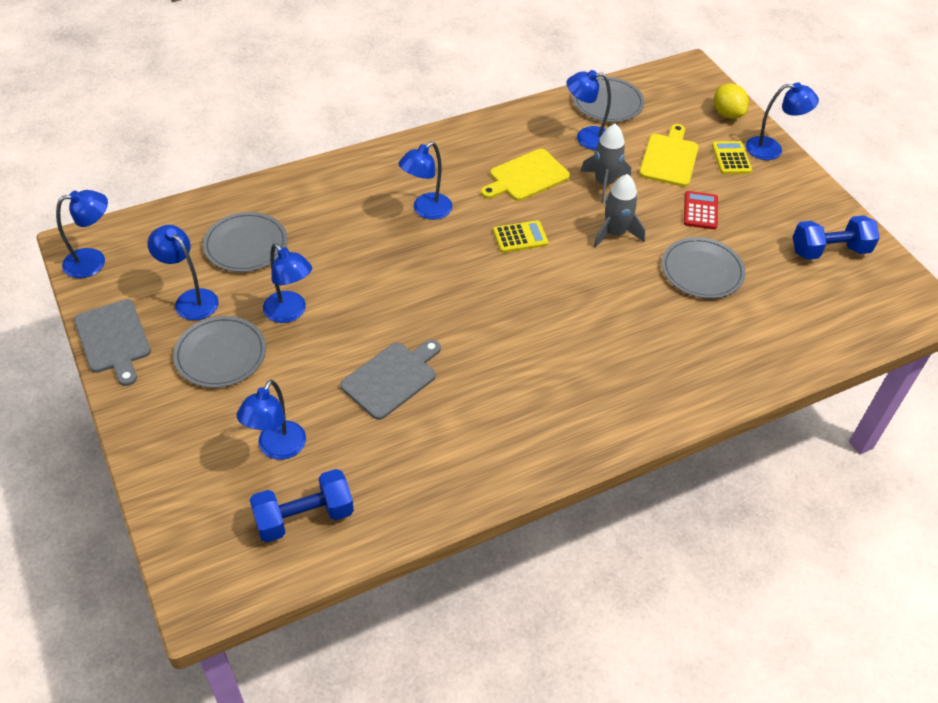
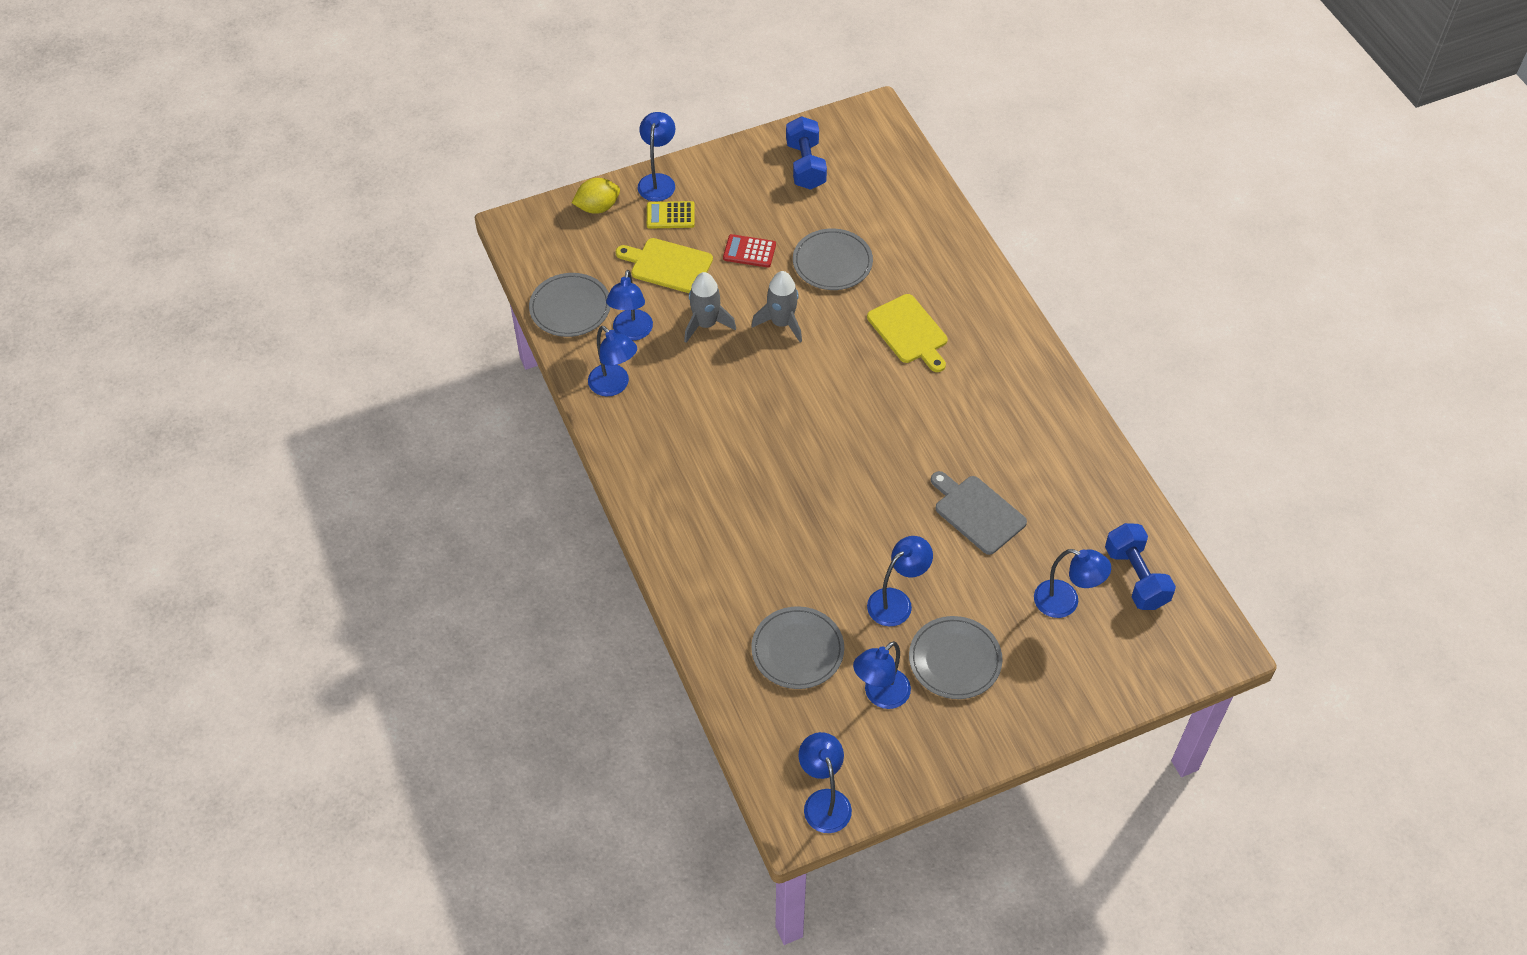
camera: 85 degrees left, 5 degrees up
grey cutting board [74,299,151,386] -> none
blue lamp [399,142,452,220] -> blue lamp moved to [588,326,637,396]
yellow cutting board [481,149,570,201] -> yellow cutting board moved to [867,294,948,372]
yellow calculator [493,220,548,253] -> none

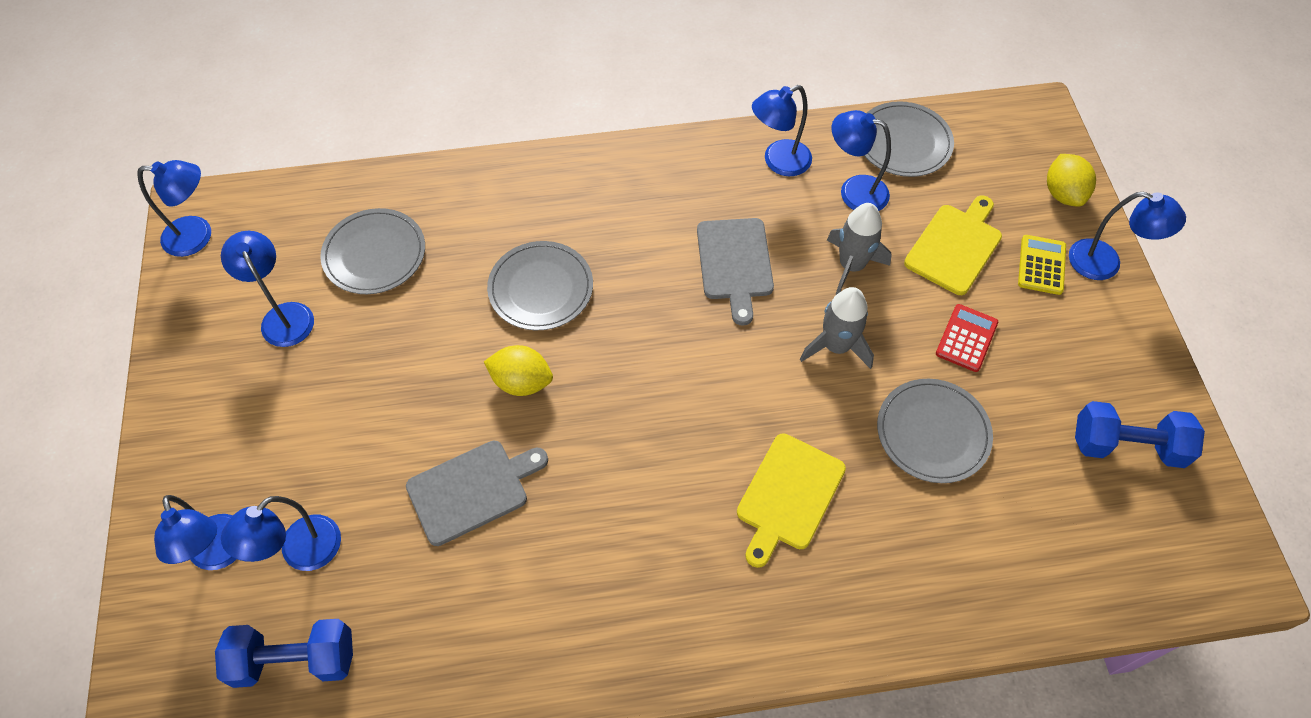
camera: 105 degrees right, 5 degrees up
yellow cutting board [867,294,948,372] -> yellow cutting board turned 45 degrees counterclockwise [737,433,846,568]
blue lamp [867,536,933,626] -> blue lamp moved to [154,495,236,570]
grey plate [909,616,1003,699] -> grey plate moved to [487,241,593,330]
none -> yellow lemon [484,345,553,396]
none -> grey cutting board [697,218,774,326]

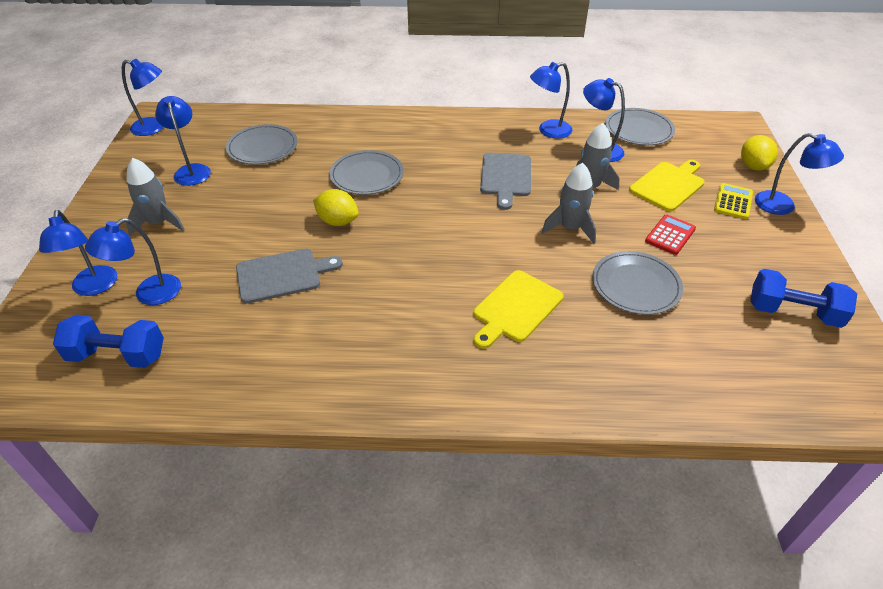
camera: 10 degrees right, 15 degrees down
none -> grey rocket [126,158,185,236]

